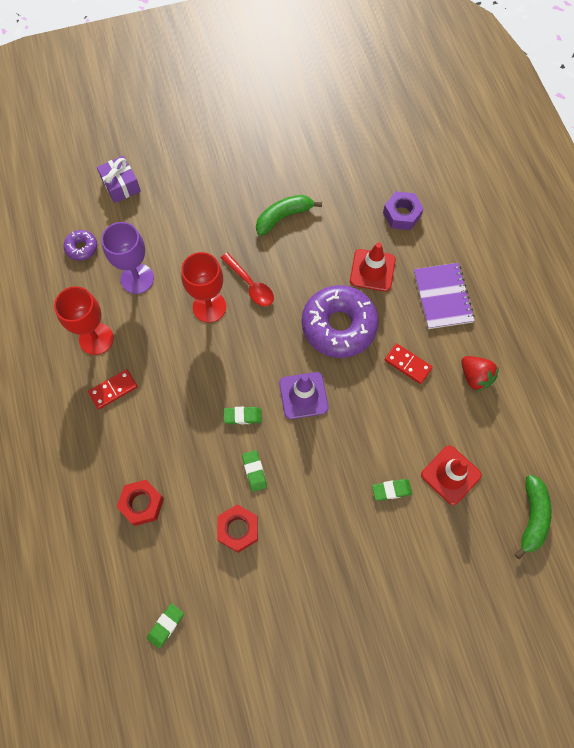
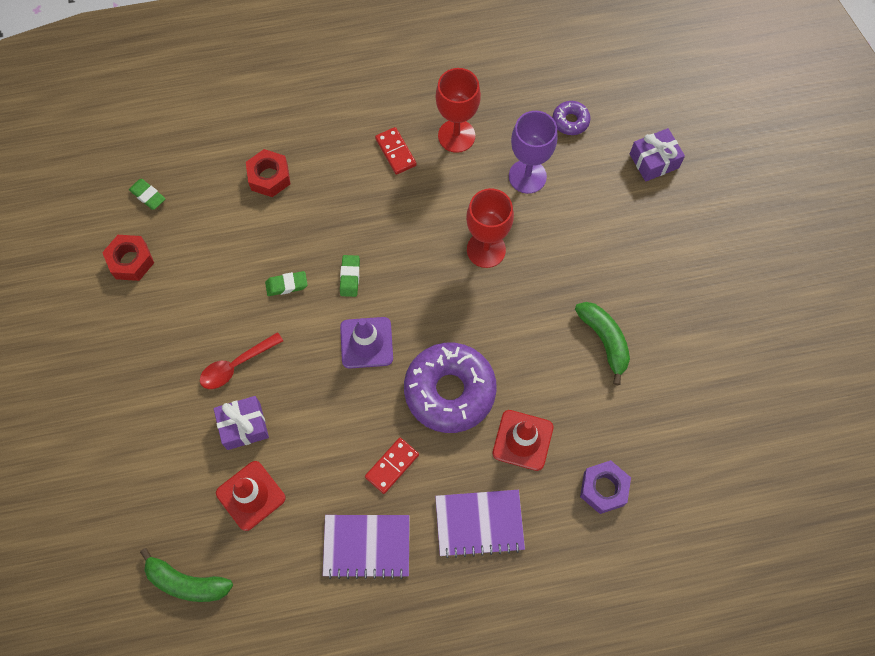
camera: 95 degrees right, 0 degrees up
red nut [217,504,258,553] -> red nut moved to [102,235,154,281]
red spoon [221,253,274,306] -> red spoon moved to [200,332,283,389]
green eraser [372,479,412,501] -> purple gift [213,396,269,450]
red strawberry [462,356,499,392] -> purple notebook [323,515,410,579]

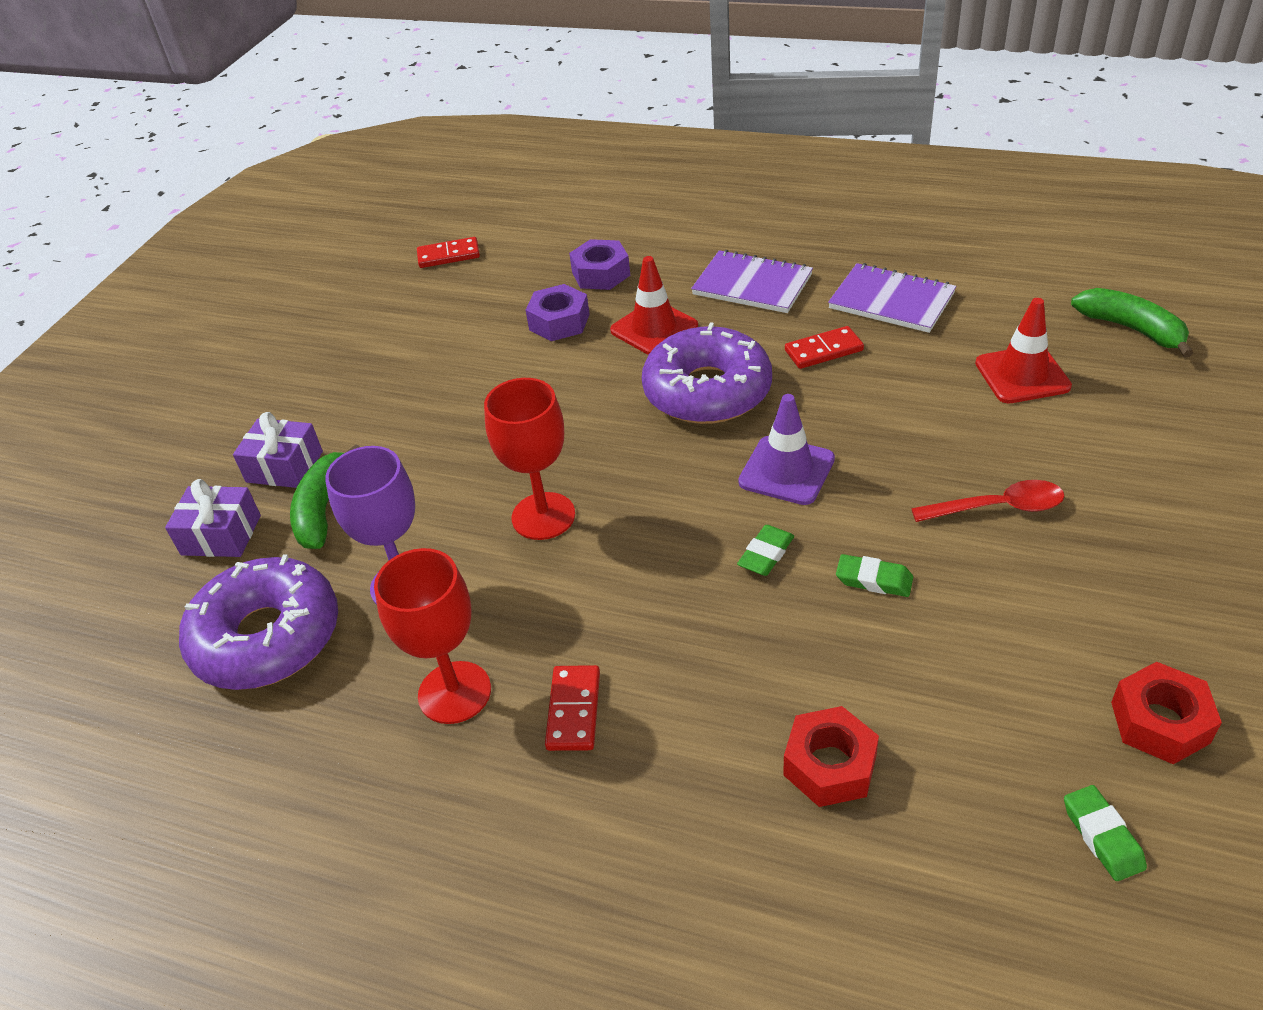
camera: 145 degrees left, 25 degrees down
purple gift [213,396,269,450] -> purple gift moved to [233,412,323,488]
purple donut [553,101,591,135] -> purple donut [179,554,338,690], size x2.20
green banana [575,302,630,385] -> green banana moved to [290,444,360,549]
none -> red domino [417,237,480,268]
none -> purple nut [526,284,590,341]

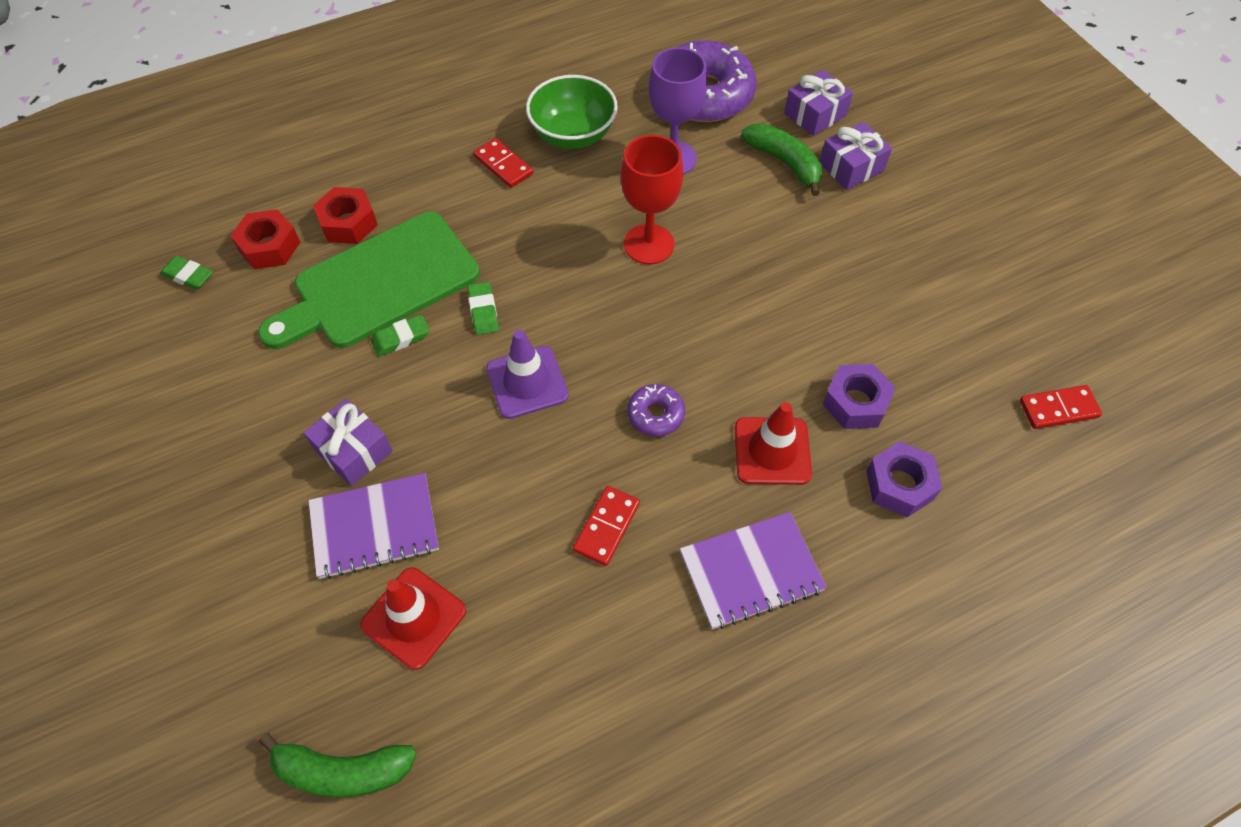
camera: 130 degrees right, 15 degrees up
red goblet [374,548,491,724] -> green bowl [526,75,618,149]
red domino [417,237,480,268] -> red domino turned 45 degrees clockwise [1020,385,1102,429]
purple donut [642,322,772,424] -> purple donut [627,384,685,436], size x0.46
purple notebook [828,263,956,333] -> purple notebook moved to [308,473,439,579]
red spoon [911,480,1065,522] -> purple gift [304,399,393,486]
red nut [1111,662,1222,764] -> red nut moved to [231,209,300,269]
none -> green cutting board [258,212,480,349]

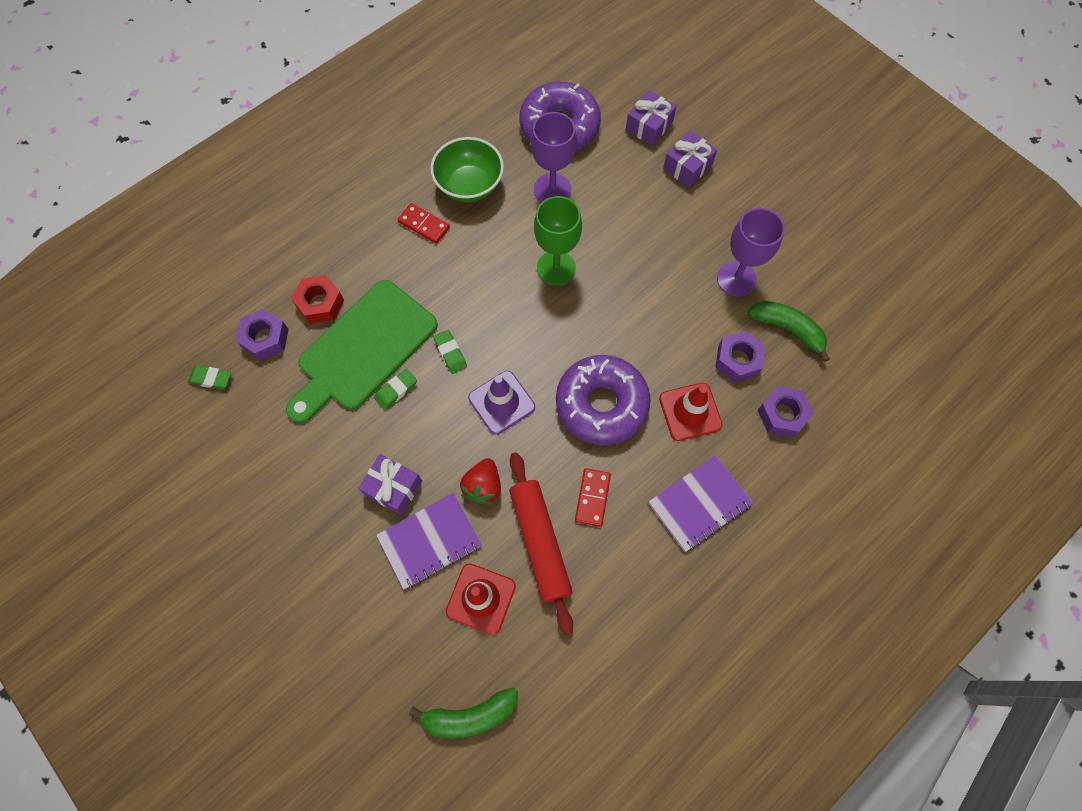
camera: 15 degrees left, 10 degrees up
red nut [231,209,300,269] -> purple nut [236,309,289,361]
red goblet [621,135,683,264] -> green goblet [534,196,582,285]
purple donut [627,384,685,436] -> purple donut [556,355,651,446], size x2.20
green banana [741,123,822,196] -> green banana moved to [748,301,830,362]
red domino [1020,385,1102,429] -> none
none -> red strawberry [460,458,501,505]
none -> red rolling pin [509,453,573,635]
none -> purple goblet [717,208,785,297]

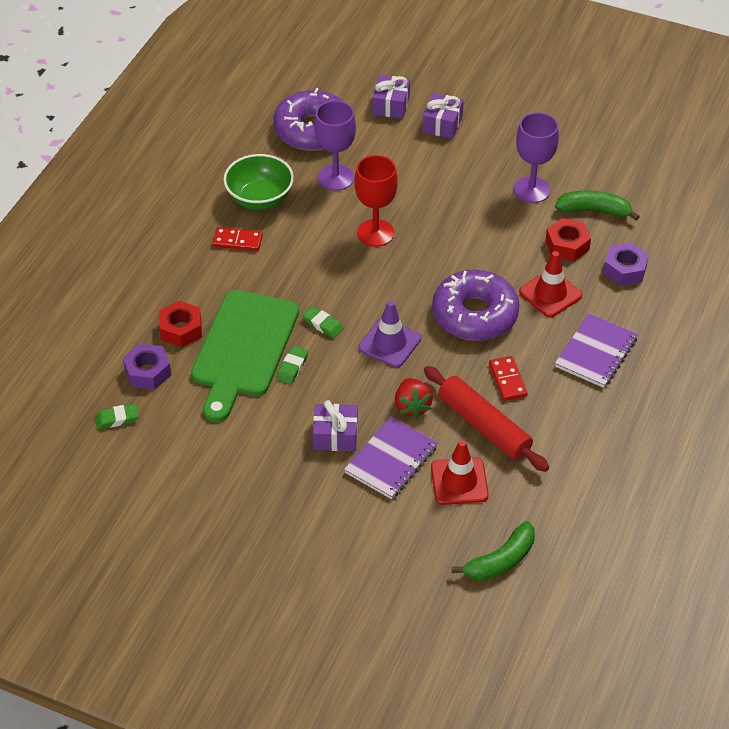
camera: 25 degrees left, 20 degrees down
green goblet [534,196,582,285] -> red goblet [354,155,398,247]
purple nut [716,331,765,382] -> red nut [545,218,591,261]

